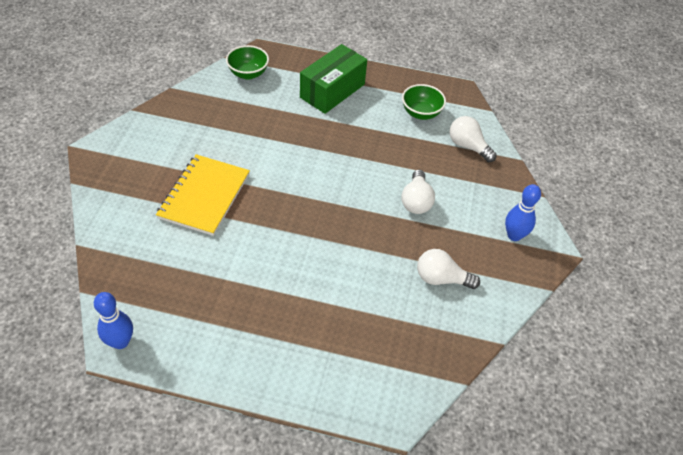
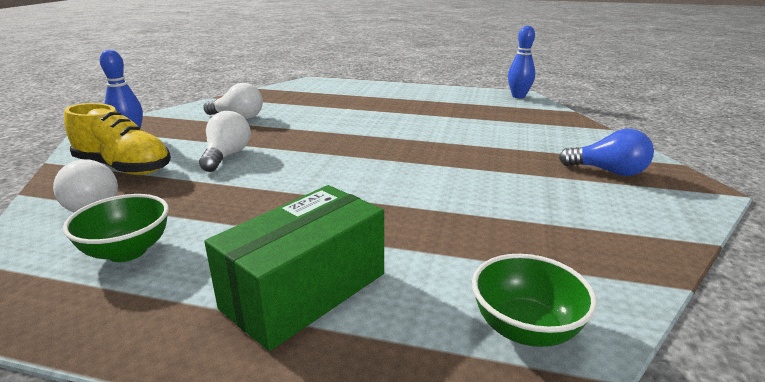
camera: 175 degrees left, 25 degrees down
yellow notebook [156,154,250,236] -> none
none -> yellow shoe [64,103,171,175]
none -> blue light bulb [559,129,654,176]

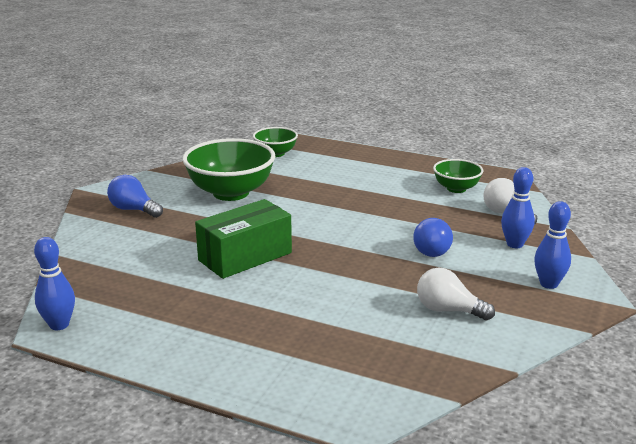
camera: 170 degrees left, 0 degrees up
yellow shoe [64,103,171,175] -> blue bowling pin [501,167,535,248]
white light bulb [199,111,251,172] -> blue light bulb [413,218,453,257]
green box [204,185,384,351] -> green box moved to [195,199,292,279]
none -> green bowl [183,138,275,201]

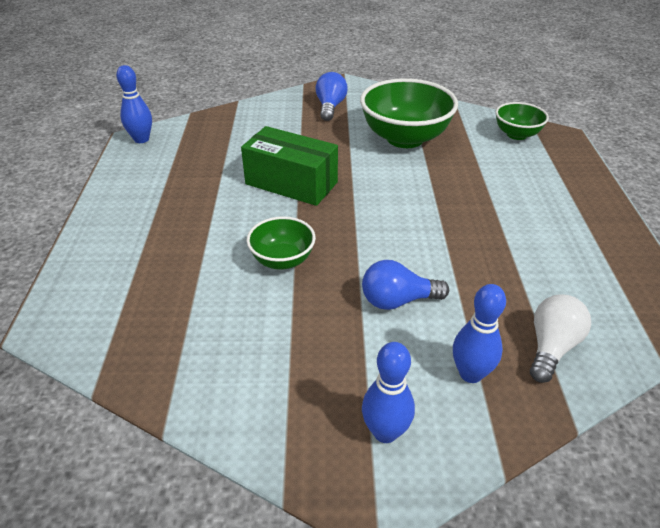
camera: 65 degrees right, 15 degrees up
white light bulb [417,267,495,320] -> none
green bowl [433,159,483,193] -> green bowl moved to [246,216,316,270]

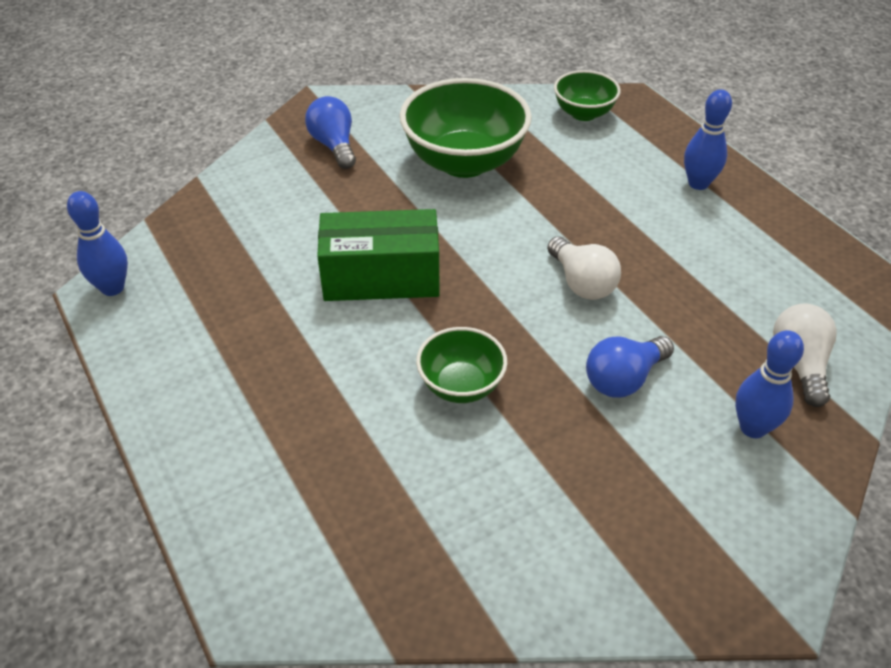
camera: 30 degrees left, 5 degrees up
blue bowling pin [362,342,415,443] -> blue bowling pin moved to [684,89,732,190]
none -> white light bulb [547,236,621,300]

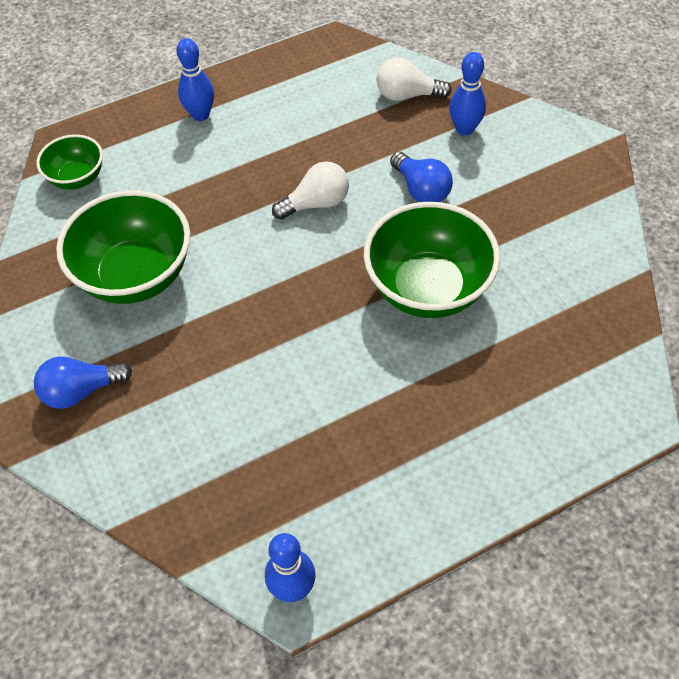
camera: 85 degrees left, 10 degrees up
green box [317,209,440,301] -> none
green bowl [416,327,507,403] -> green bowl [364,202,500,318], size x1.82

